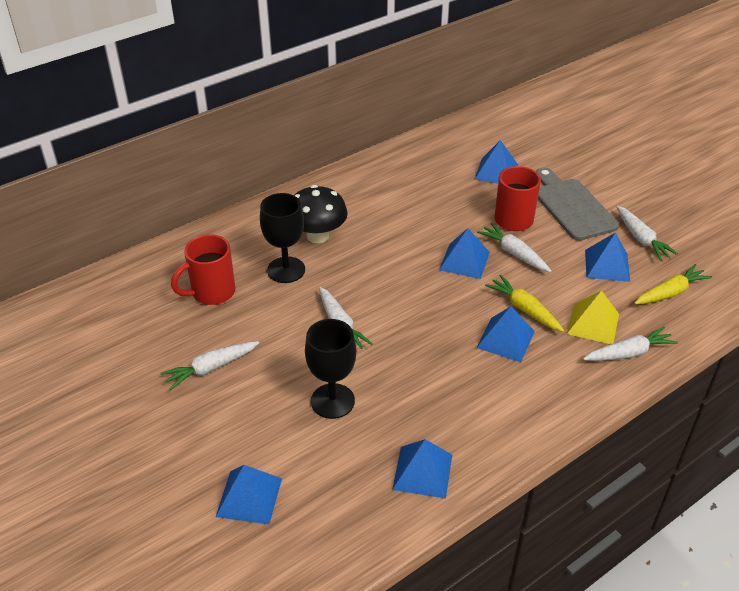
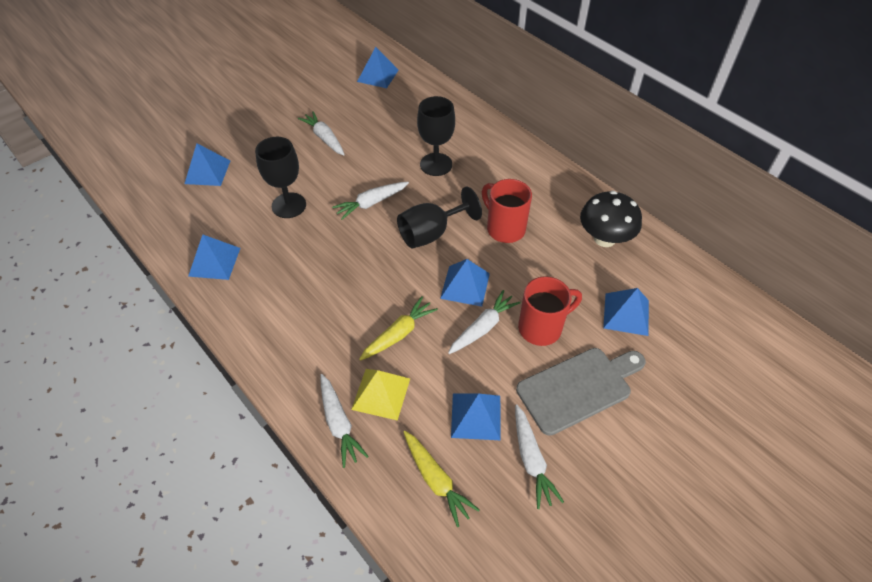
camera: 85 degrees right, 10 degrees up
red mug [171,234,235,305] -> red mug moved to [482,179,532,243]
black mushroom [294,185,348,243] -> black mushroom moved to [580,191,642,247]
blue pyramid [476,306,535,362] -> blue pyramid moved to [357,47,398,88]
white carrot [616,206,678,261] -> white carrot turned 75 degrees counterclockwise [515,405,564,509]
none -> black goblet [397,187,482,249]

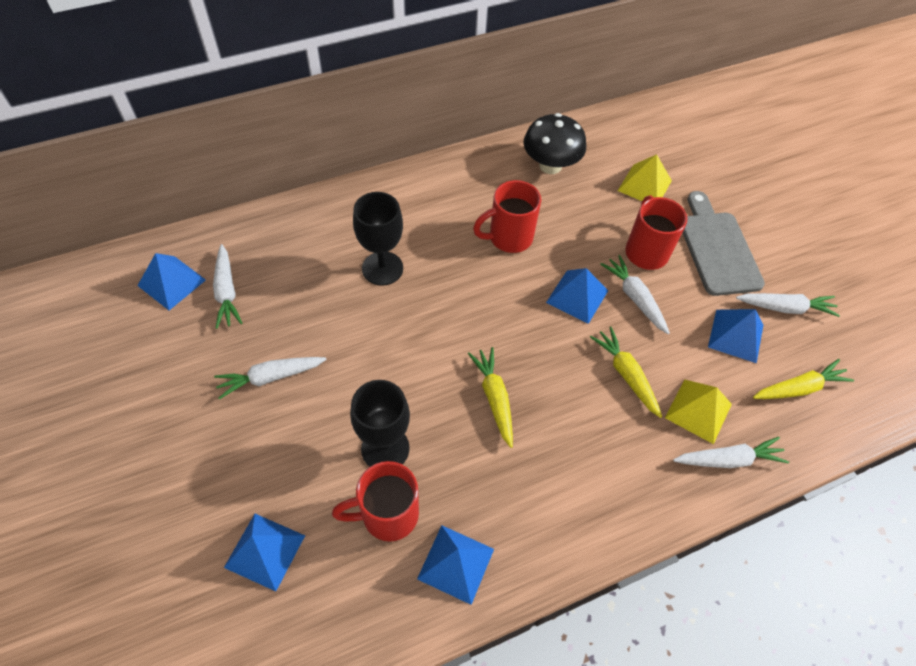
camera: 75 degrees left, 5 degrees up
white carrot [332,182,409,220] -> white carrot moved to [213,244,242,329]
black goblet [397,187,482,249] -> none
blue pyramid [603,288,649,336] -> yellow pyramid [618,154,672,201]
none -> red mug [332,461,419,542]
none -> yellow carrot [468,347,513,448]

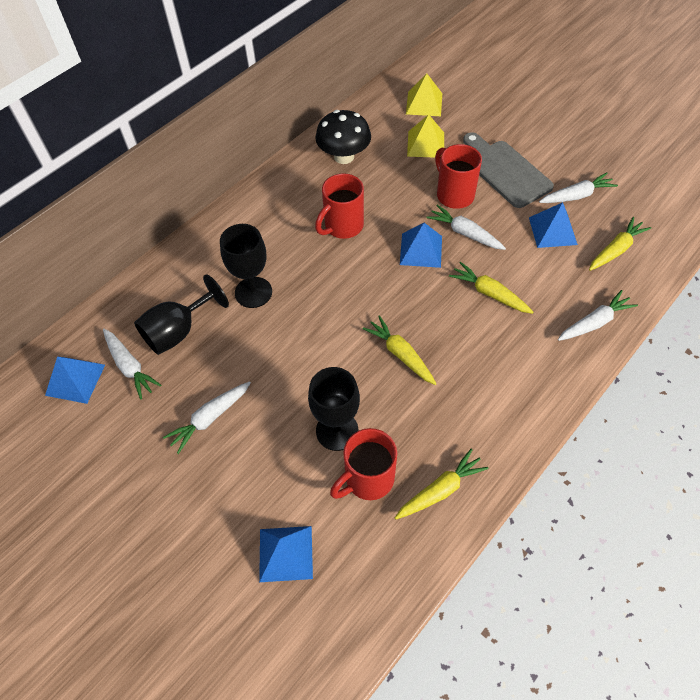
camera: 20 degrees left, 0 degrees up
blue pyramid [417,525,494,605] -> yellow carrot [395,449,488,519]
yellow pyramid [665,379,732,444] -> yellow pyramid moved to [406,74,442,116]
none -> black goblet [134,274,229,355]

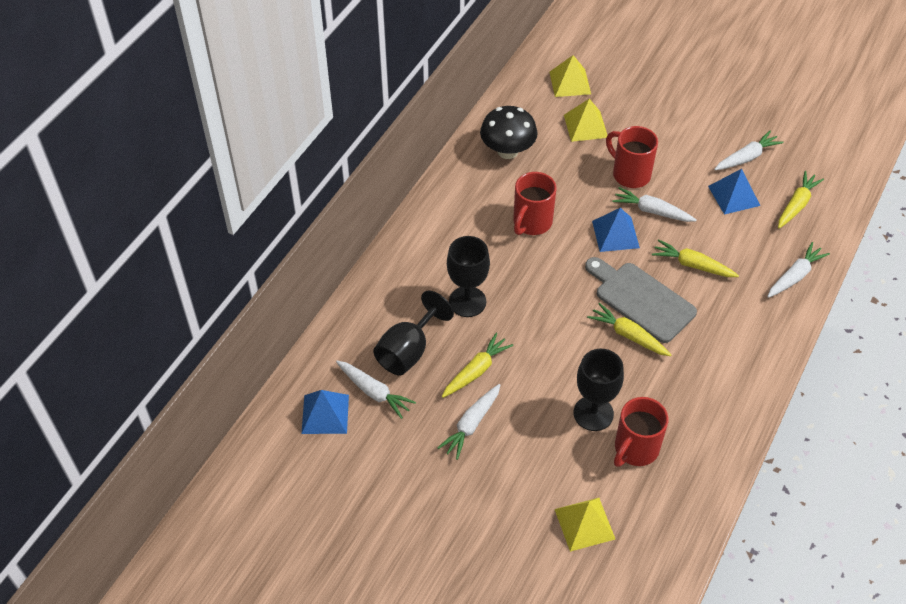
camera: 15 degrees left, 5 degrees down
blue pyramid [259,526,313,582] -> yellow pyramid [555,498,615,552]
yellow carrot [395,449,488,519] -> yellow carrot moved to [442,333,513,398]
grey cutting board [463,132,554,208] -> grey cutting board moved to [585,257,697,343]

